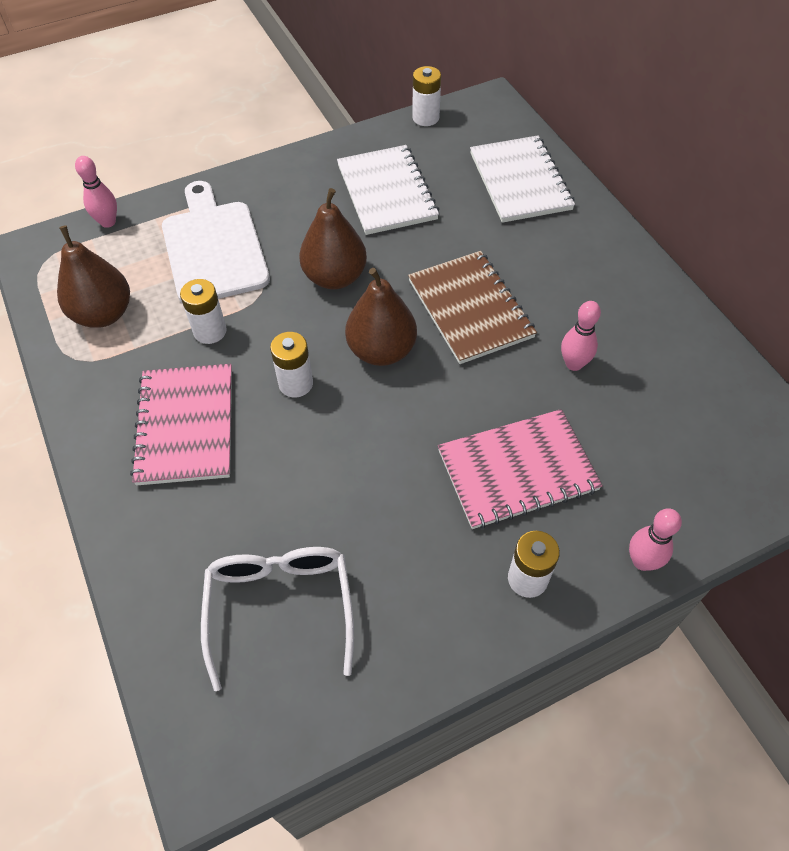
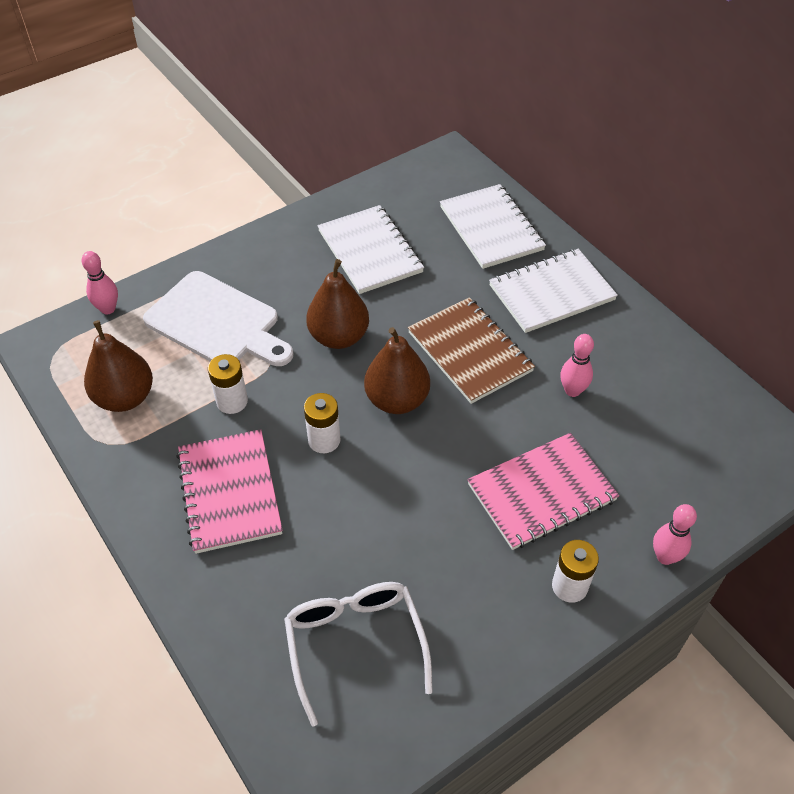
camera: 10 degrees left, 5 degrees down
white cutting board [162,181,270,303] -> white cutting board turned 150 degrees clockwise [143,271,293,366]
white battery [412,66,441,126] -> none
none -> white notebook [489,249,618,333]

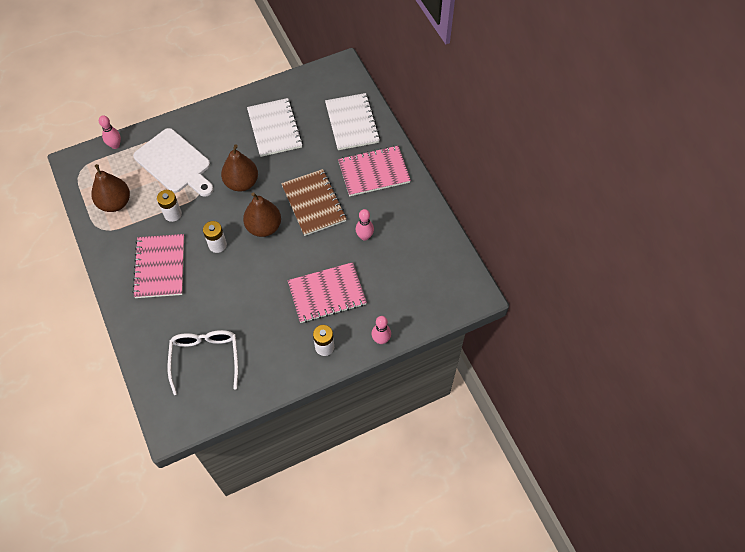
camera: 10 degrees right, 10 degrees up
white notebook [489,249,618,333] -> pink notebook [338,145,411,196]

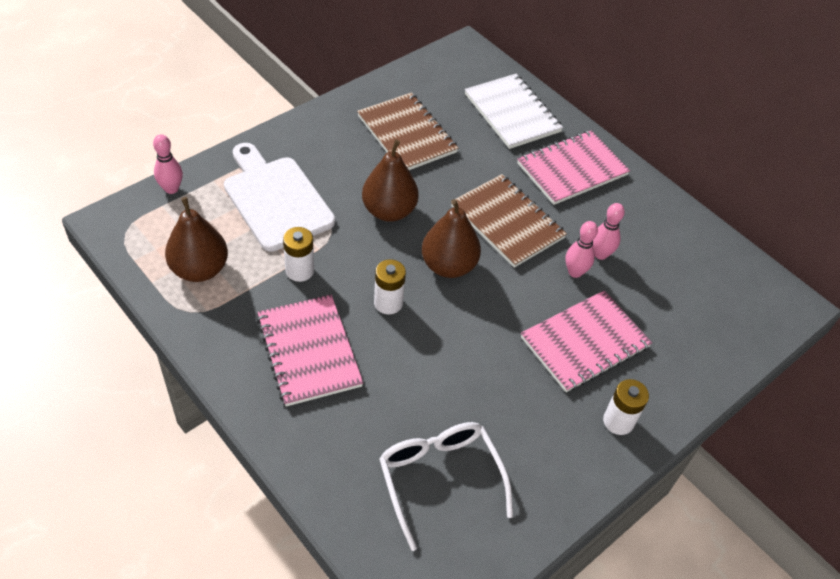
camera: 20 degrees left, 10 degrees down
white cutting board [133,128,214,197] -> white cutting board turned 150 degrees counterclockwise [224,143,335,252]
white notebook [247,98,303,157] -> brown notebook [357,92,458,170]
pink bowling pin [372,316,391,344] -> pink bowling pin moved to [565,221,598,278]

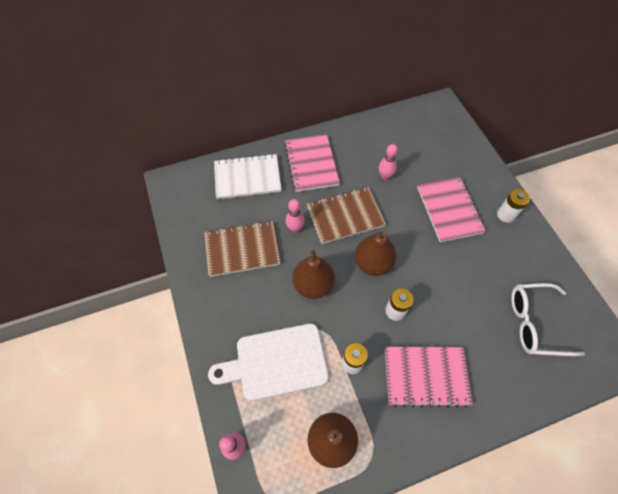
camera: 65 degrees left, 10 degrees up
pink bowling pin [565,221,598,278] -> pink bowling pin moved to [285,199,305,233]

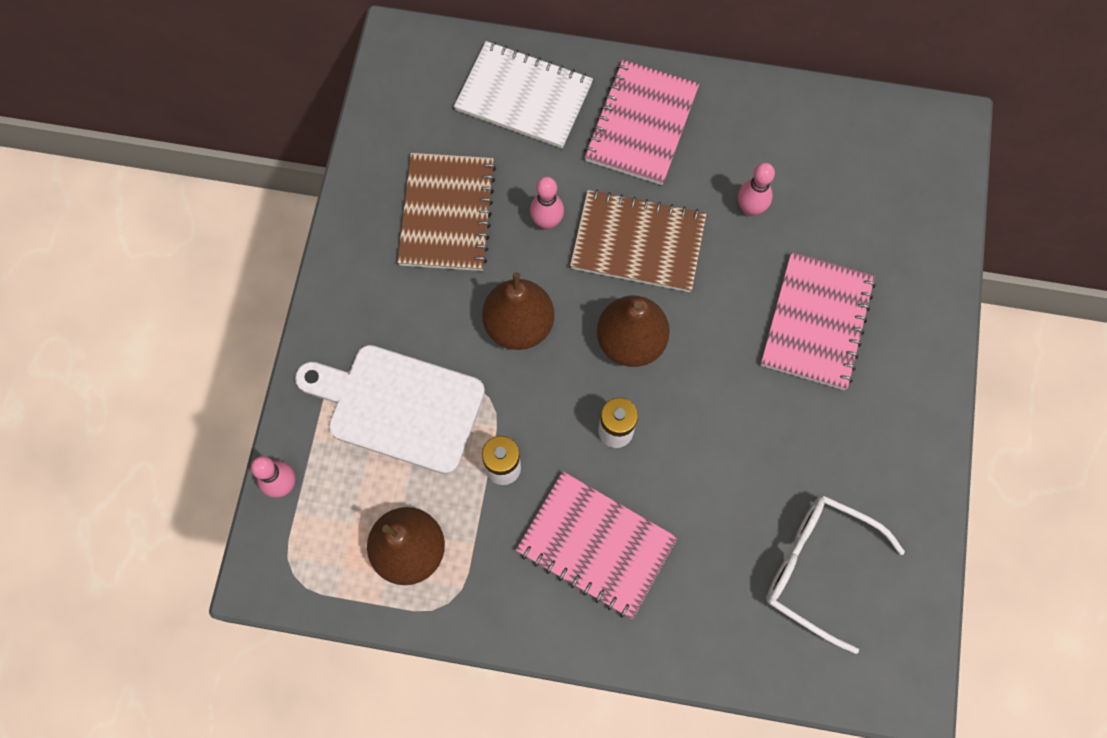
camera: 30 degrees right, 10 degrees up
brown notebook [204,220,280,277] -> brown notebook turned 75 degrees clockwise [397,153,496,271]
white battery [497,189,530,223] -> none

